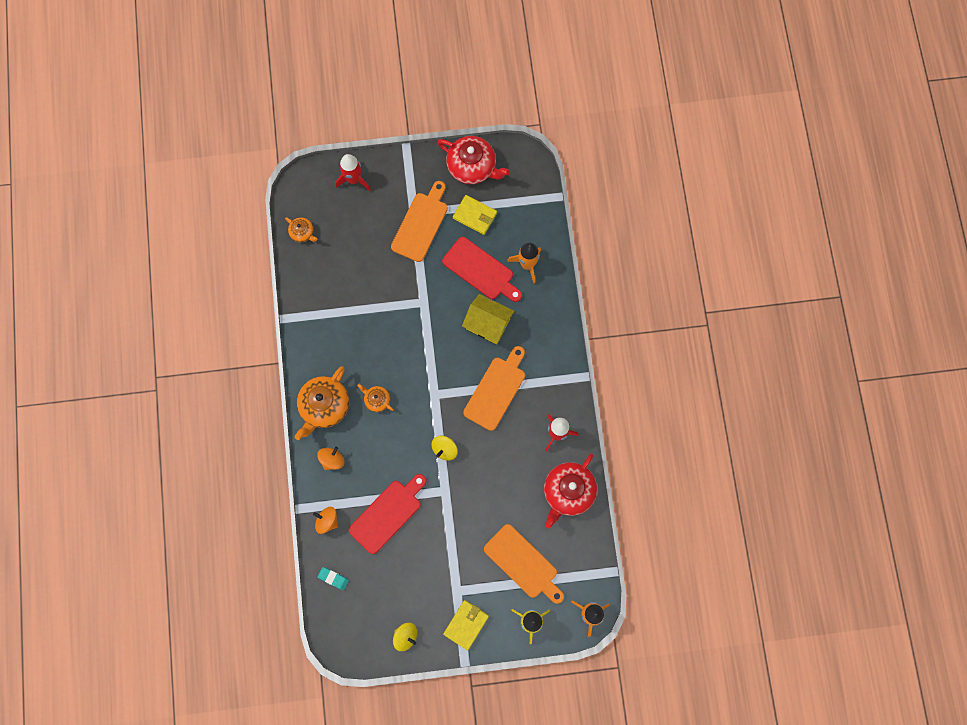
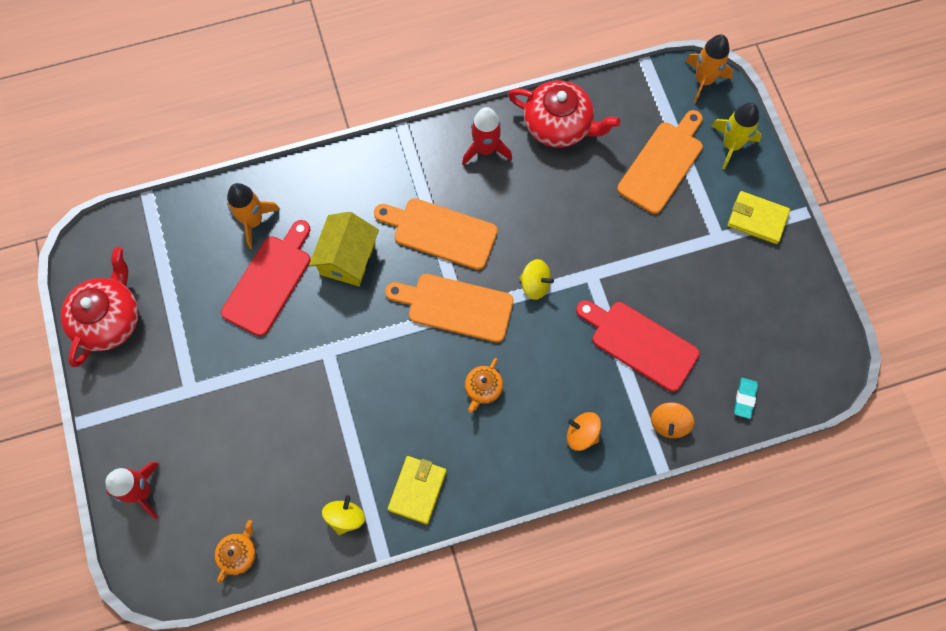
camera: 100 degrees left, 5 degrees down
orange teapot [295,366,349,440] -> none
orange cutting board [391,181,448,262] -> orange cutting board moved to [385,274,514,343]
yellow spinning top [393,623,417,651] -> yellow spinning top moved to [322,495,365,535]
yellow wallet [453,195,497,235] -> yellow wallet moved to [388,456,447,524]

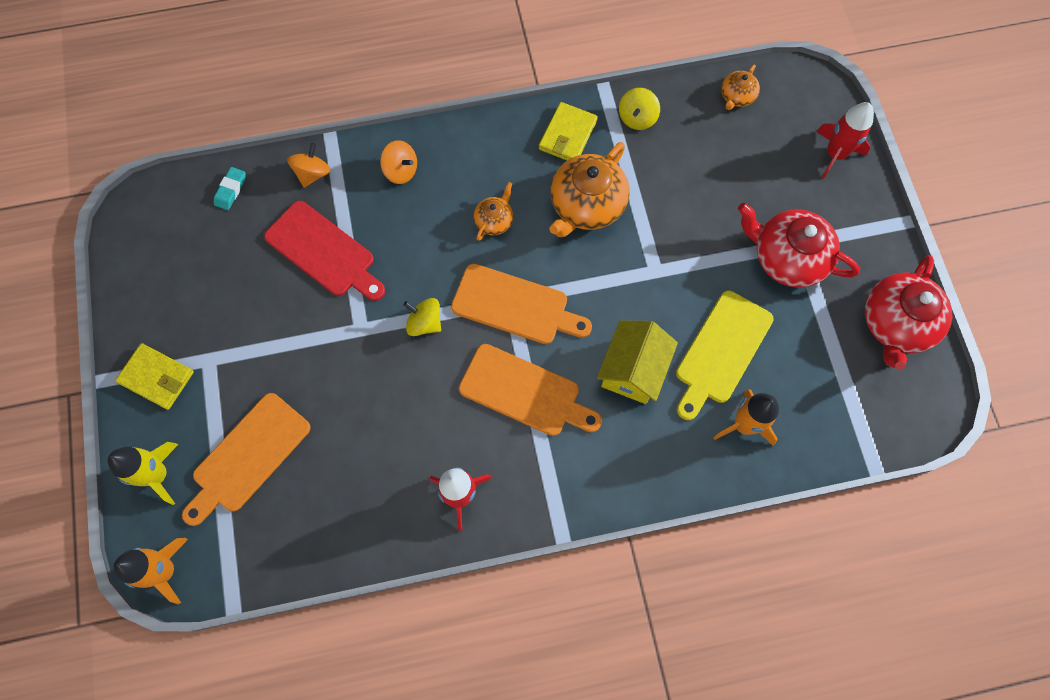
camera: 175 degrees left, 0 degrees up
red cutting board [221,220,311,337] -> yellow cutting board [676,291,774,420]
red teapot [508,80,620,148] -> red teapot moved to [738,203,860,288]
none -> orange teapot [549,142,629,237]

